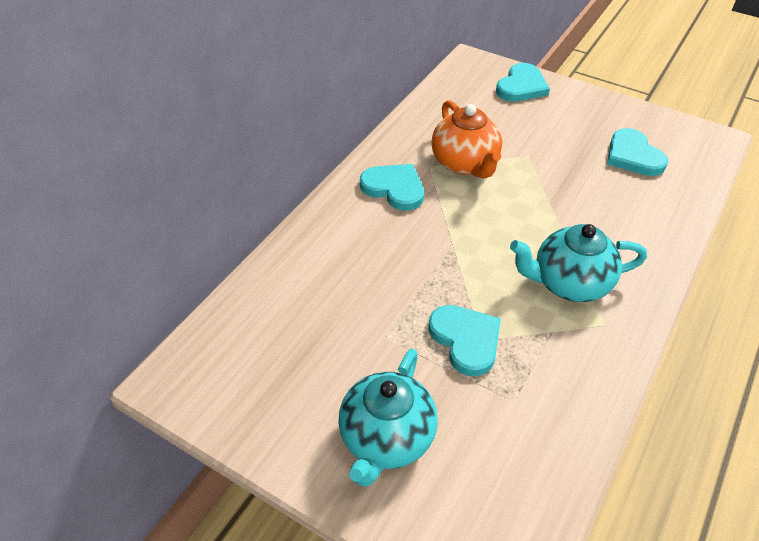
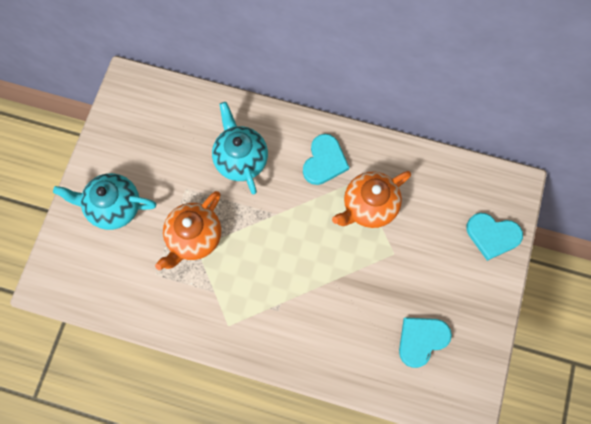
camera: 75 degrees right, 25 degrees up
turquoise heart [428,305,501,376] -> orange teapot [155,191,221,270]
turquoise teapot [510,224,647,302] -> turquoise teapot moved to [212,102,268,194]

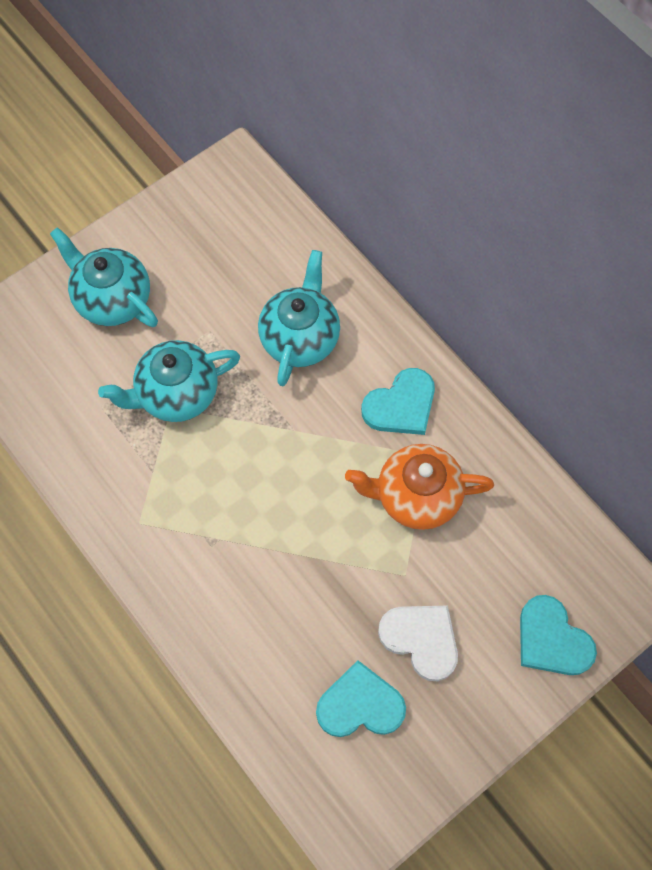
camera: 35 degrees right, 5 degrees down
orange teapot [155,191,221,270] -> turquoise teapot [98,340,240,422]
none -> white heart [378,606,458,681]

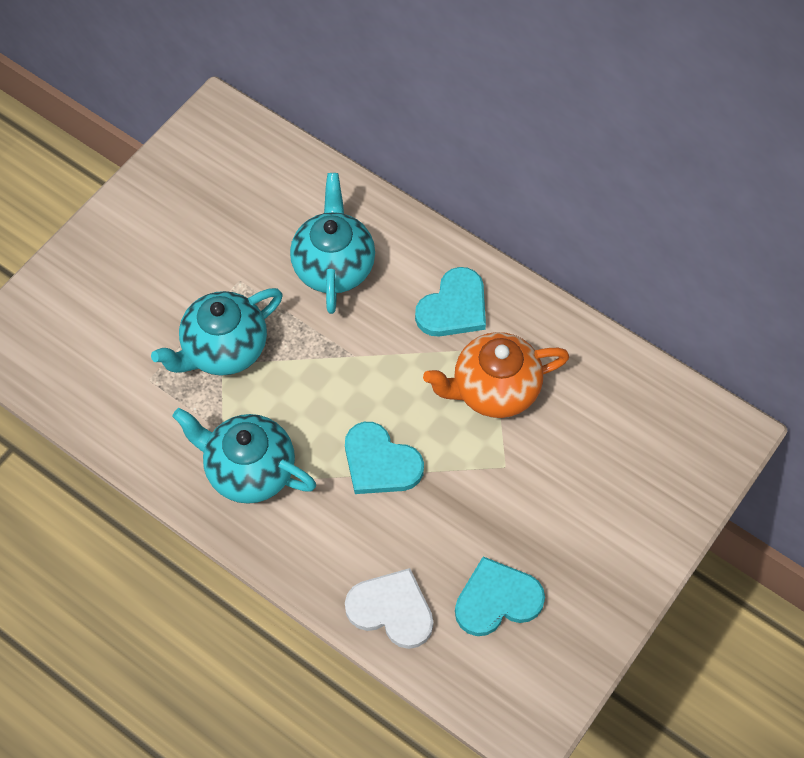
camera: 15 degrees left, 5 degrees down
turquoise teapot [50,227,158,327] -> turquoise teapot moved to [172,408,316,504]
white heart [378,606,458,681] -> white heart moved to [345,568,433,649]
turquoise heart [520,595,597,675] -> turquoise heart moved to [345,422,424,494]

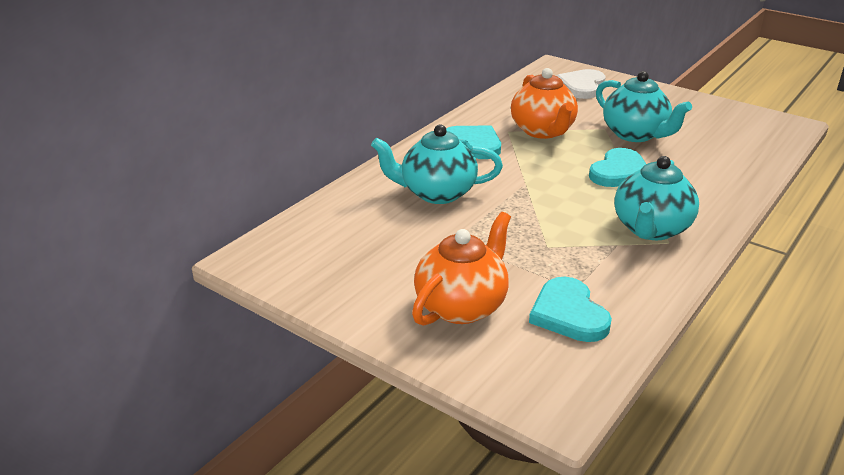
camera: 90 degrees left, 30 degrees down
turquoise teapot [151,288,283,376] -> turquoise teapot moved to [596,71,692,142]
white heart [345,568,433,649] -> white heart moved to [556,69,606,99]
turquoise heart [455,557,545,636] -> turquoise heart moved to [529,277,612,342]
none -> orange teapot [412,212,511,326]

